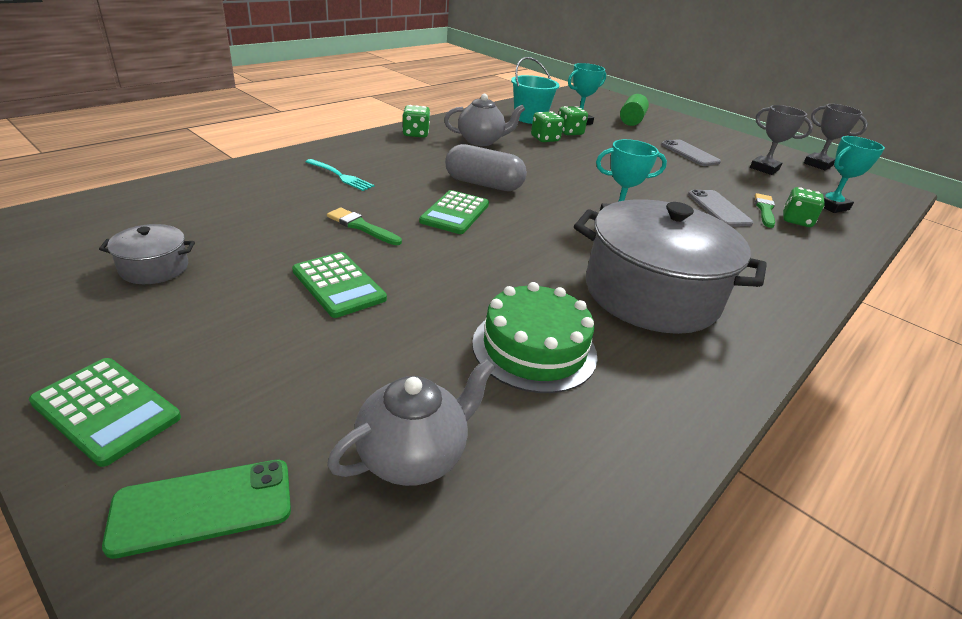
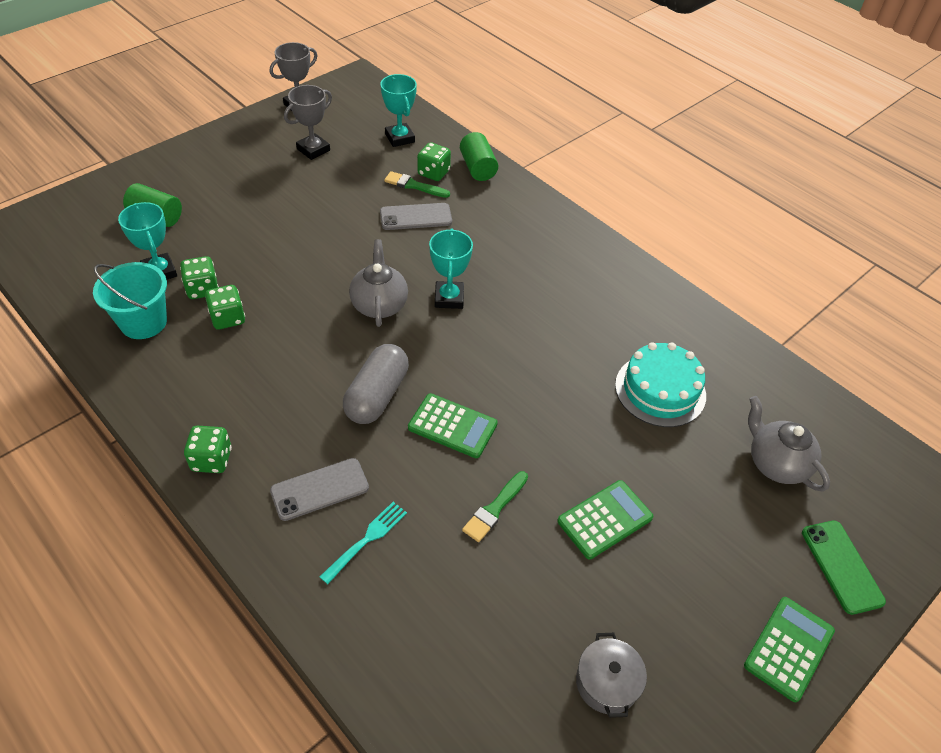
camera: 85 degrees left, 15 degrees up
grey teapot [444,94,525,146] -> grey teapot moved to [349,239,408,327]
green cake [472,282,597,393] -> turquoise cake [615,342,706,427]
grey pot [574,199,767,334] -> none
grey phone [661,139,721,166] -> grey phone moved to [270,458,369,521]
none -> green cylinder [460,132,498,181]

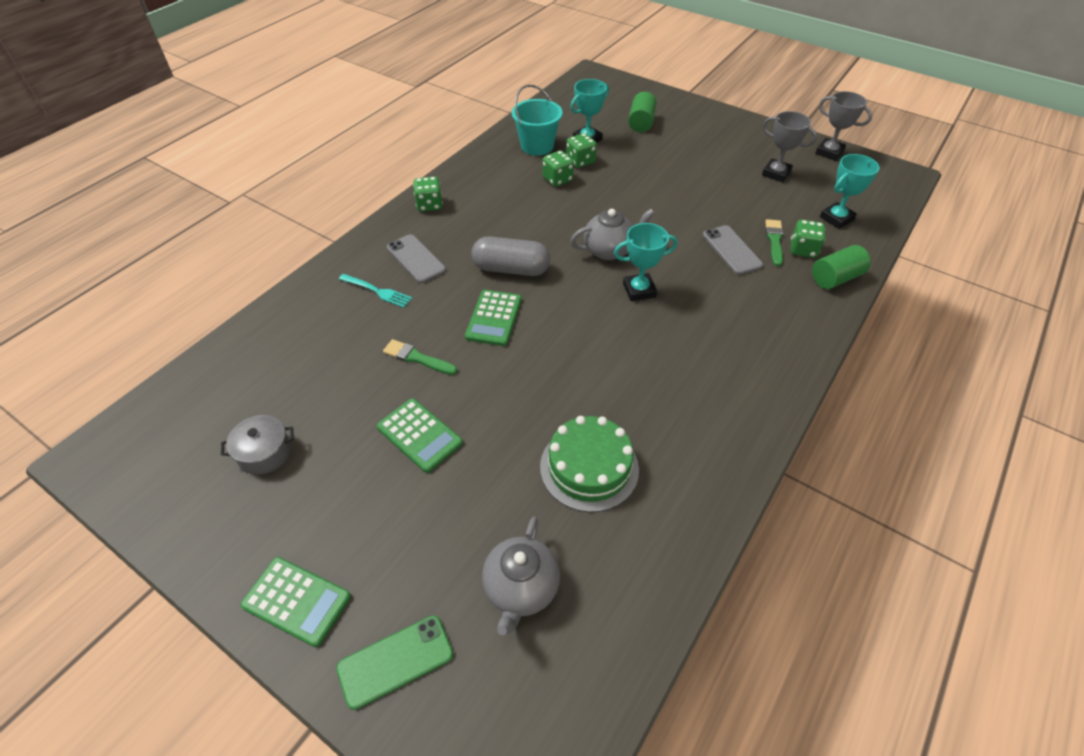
camera: 80 degrees right, 0 degrees up
turquoise cake [615,342,706,427] -> green cake [540,416,639,512]
grey teapot [748,396,830,492] -> grey teapot turned 150 degrees clockwise [482,517,560,635]

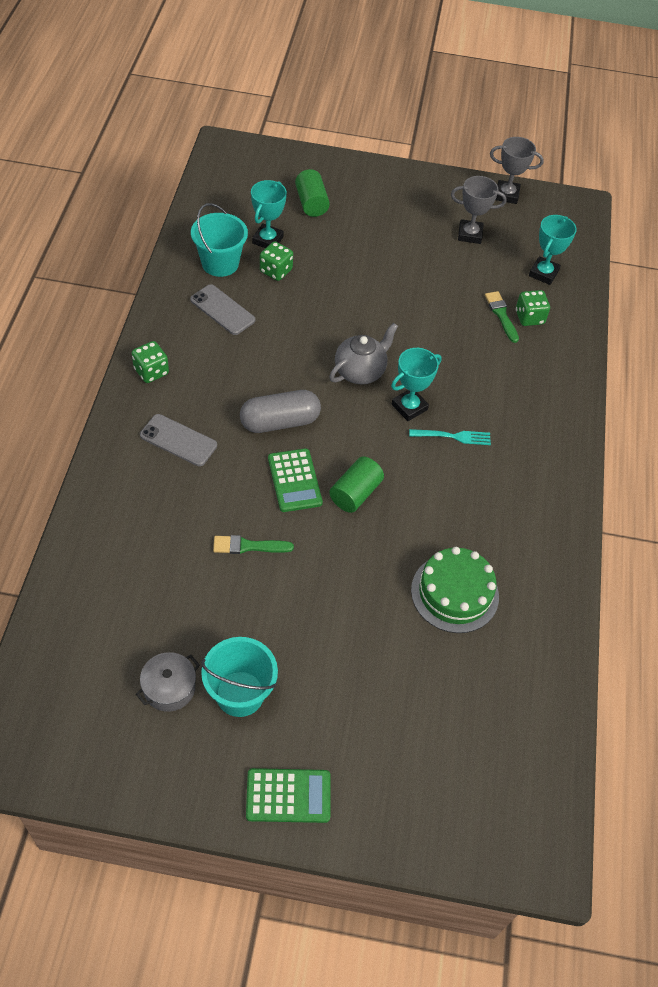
camera: 30 degrees left, 5 degrees up
green phone [336,615,453,710] -> none
turquoise fork [339,274,412,308] -> turquoise fork moved to [409,429,491,445]
green calculator [377,398,463,473] -> none
grey teapot [482,517,560,635] -> none
green dice [542,151,574,187] -> none
grey phone [703,225,763,275] -> grey phone moved to [190,284,255,335]
green cylinder [812,245,871,289] -> green cylinder moved to [329,456,384,513]
none -> turquoise bucket [201,637,278,717]

